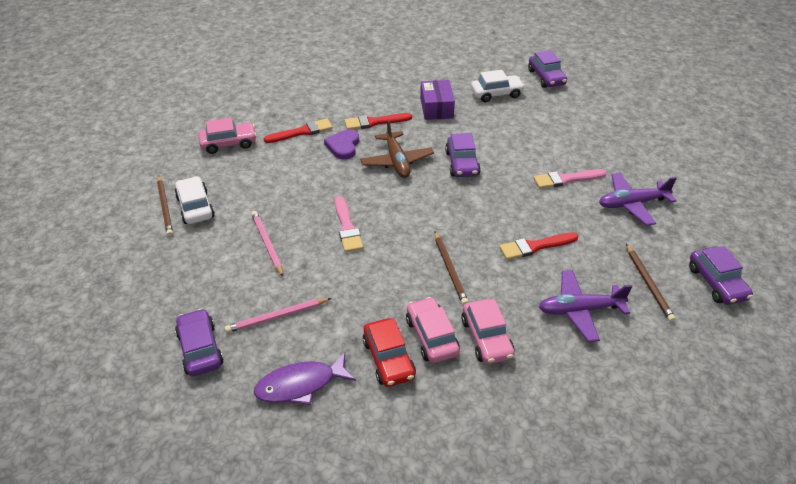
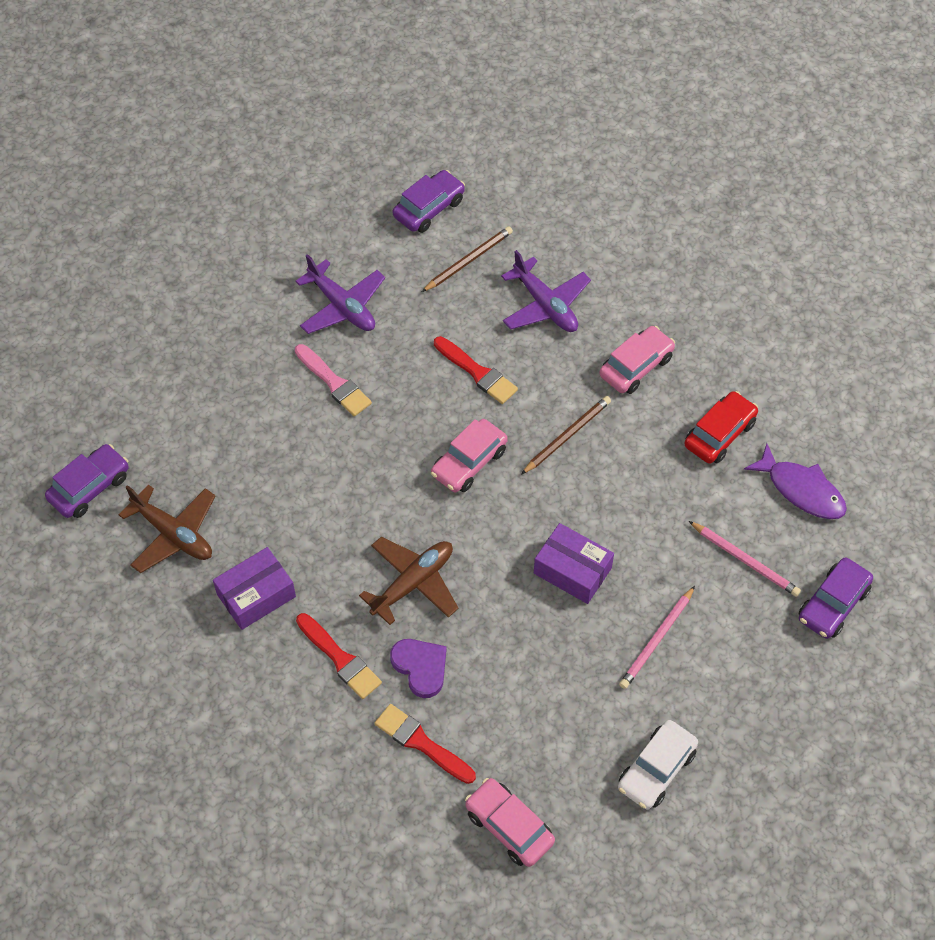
camera: 120 degrees left, 15 degrees up
brown pencil [157,176,173,236] -> none
purple heart [324,129,359,159] -> purple heart turned 105 degrees counterclockwise [390,639,446,698]
pink brush [335,196,363,252] -> purple box [534,523,614,604]
pink car [406,297,460,363] -> pink car moved to [431,419,508,492]
purple car [445,133,481,177] -> none
white car [471,70,525,102] -> brown plane [119,485,215,573]

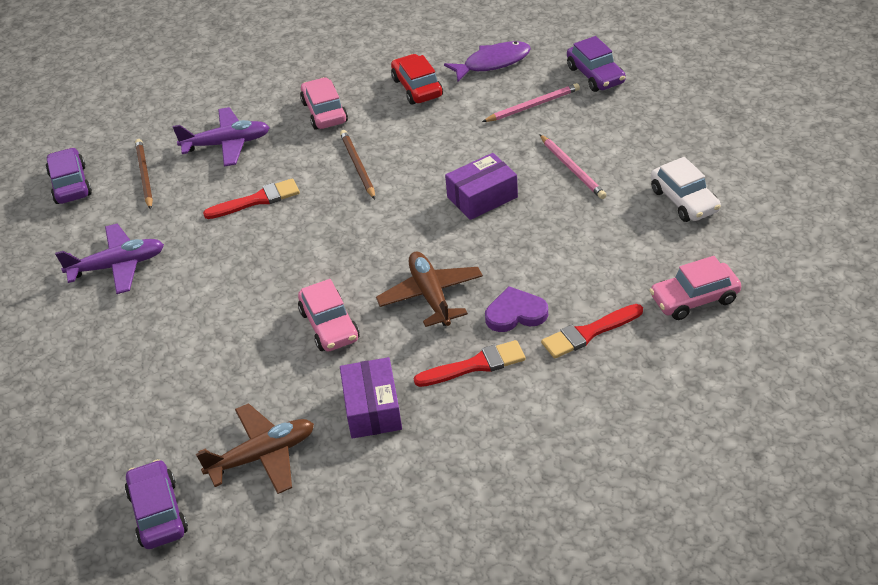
camera: 60 degrees left, 15 degrees down
pink brush [295,344,372,416] -> none
pink car [431,419,508,492] -> pink car moved to [298,279,359,351]

